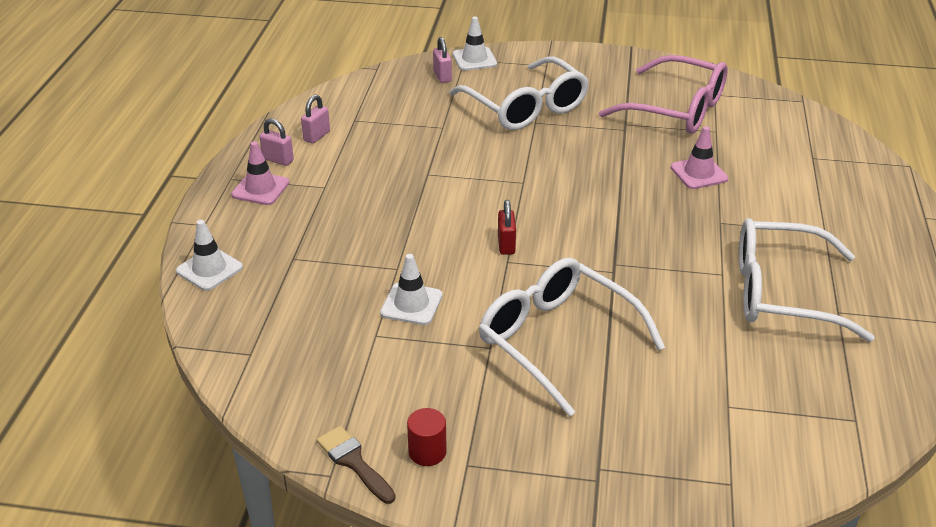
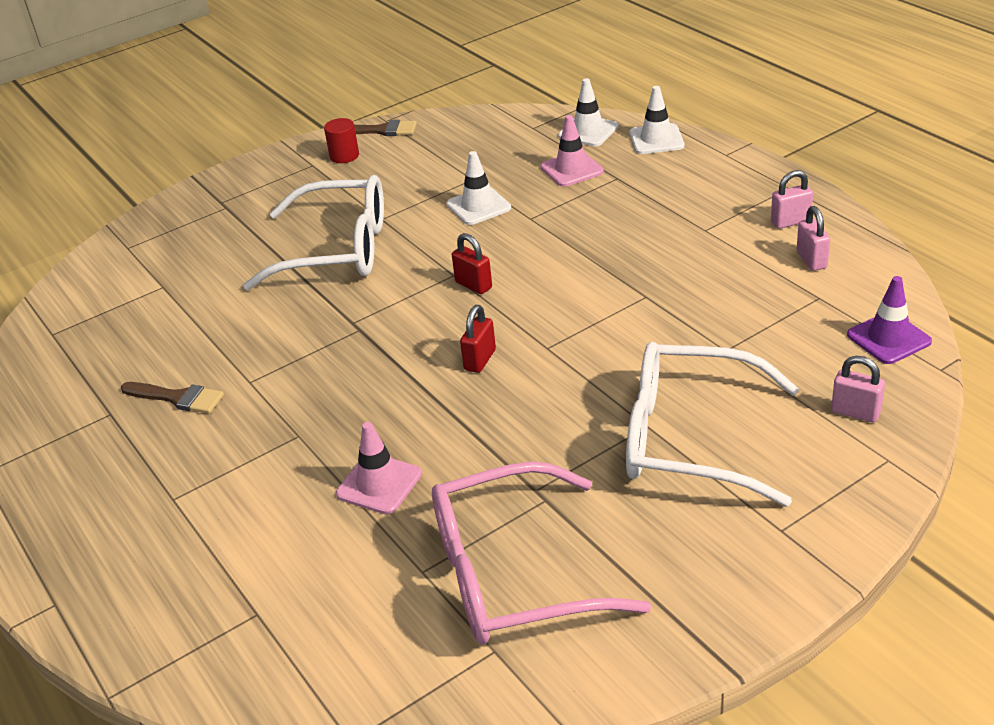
camera: 140 degrees right, 0 degrees up
pink traffic cone [231,141,290,205] -> pink traffic cone moved to [541,115,604,187]
white traffic cone [453,17,497,71] -> white traffic cone moved to [558,78,619,146]
white glasses [739,218,874,342] -> brown brush [121,382,224,414]
none -> red padlock [460,305,496,373]
none -> purple traffic cone [847,276,932,364]

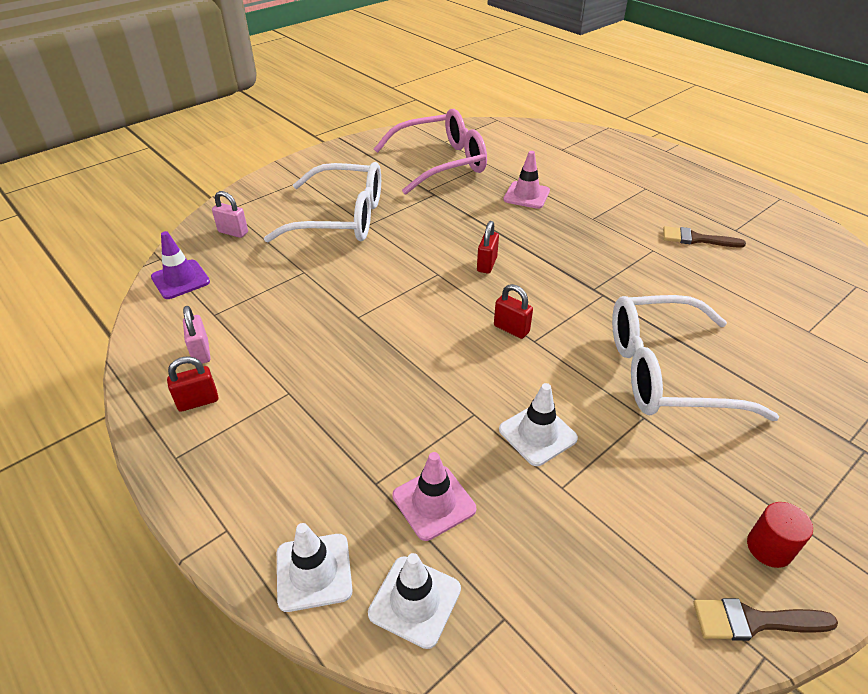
camera: 170 degrees right, 5 degrees up
pink padlock [771,170,813,229] -> red padlock [167,356,218,412]

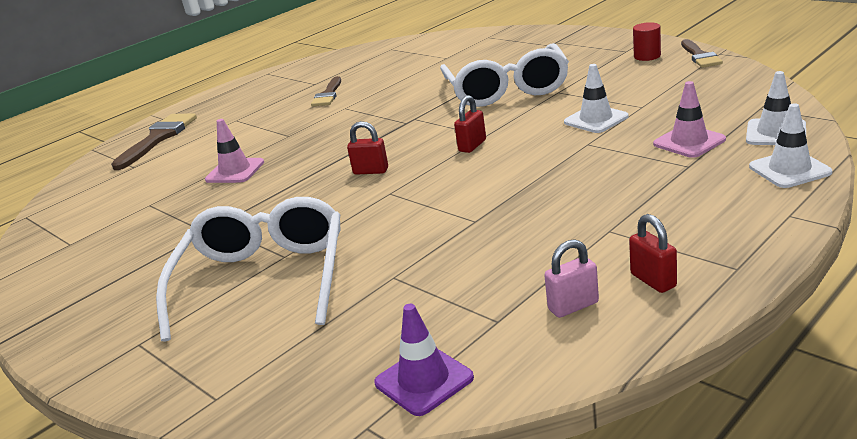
camera: 90 degrees left, 15 degrees down
pink padlock [212,191,248,238] -> none
pink glasses [374,109,487,195] -> none
none -> brown brush [111,113,197,170]

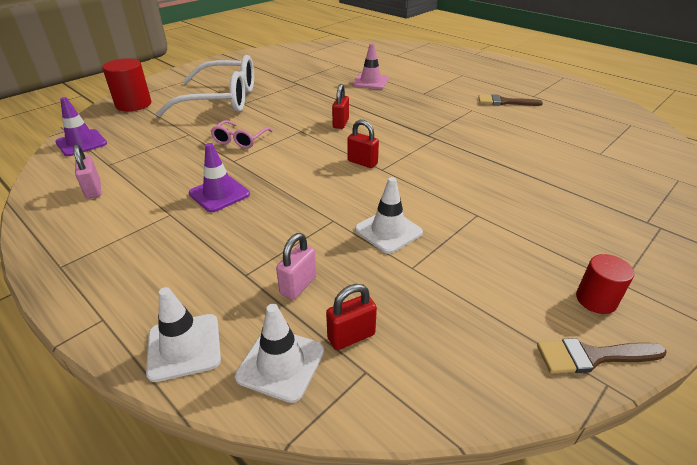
camera: 85 degrees right, 10 degrees up
brown brush [111,113,197,170] -> none
white glasses [440,43,569,107] -> none
red padlock [629,214,677,293] -> red padlock moved to [326,284,377,350]
pink traffic cone [653,81,726,158] -> pink padlock [276,233,316,300]
none -> red cylinder [102,58,151,111]
none -> purple traffic cone [189,143,250,212]
none -> pink glasses [211,120,273,149]

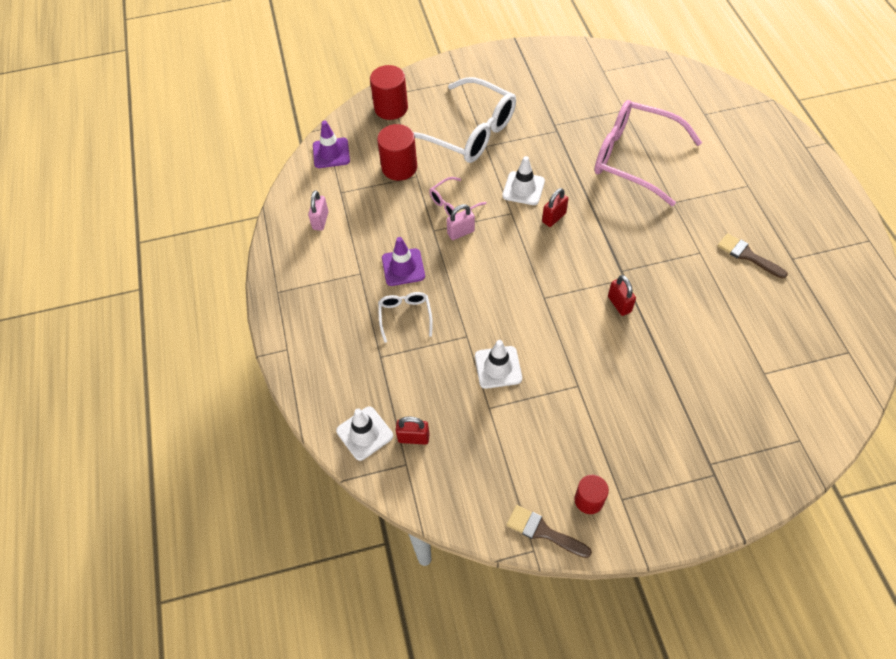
camera: 35 degrees right, 20 degrees up
white traffic cone [146,287,221,382] -> white traffic cone moved to [502,156,545,205]
pink padlock [276,233,316,300] -> pink padlock moved to [447,204,475,240]
red padlock [348,120,379,168] -> red padlock moved to [608,275,636,316]
pink traffic cone [353,43,389,89] -> pink glasses [594,100,702,206]
none -> red cylinder [377,124,417,181]
none -> white glasses [378,292,433,343]

